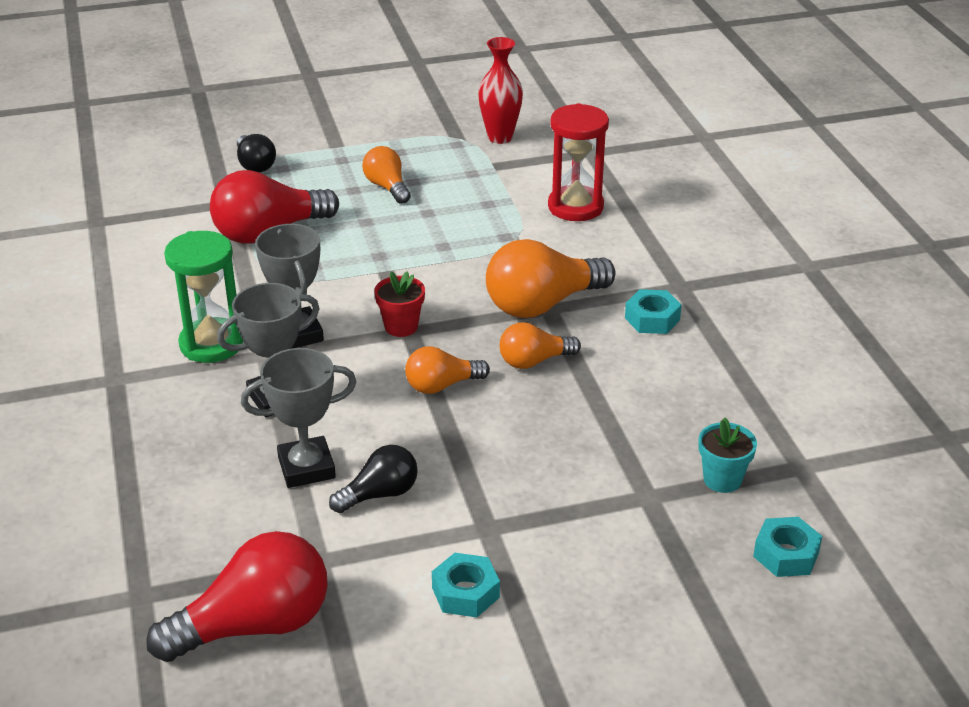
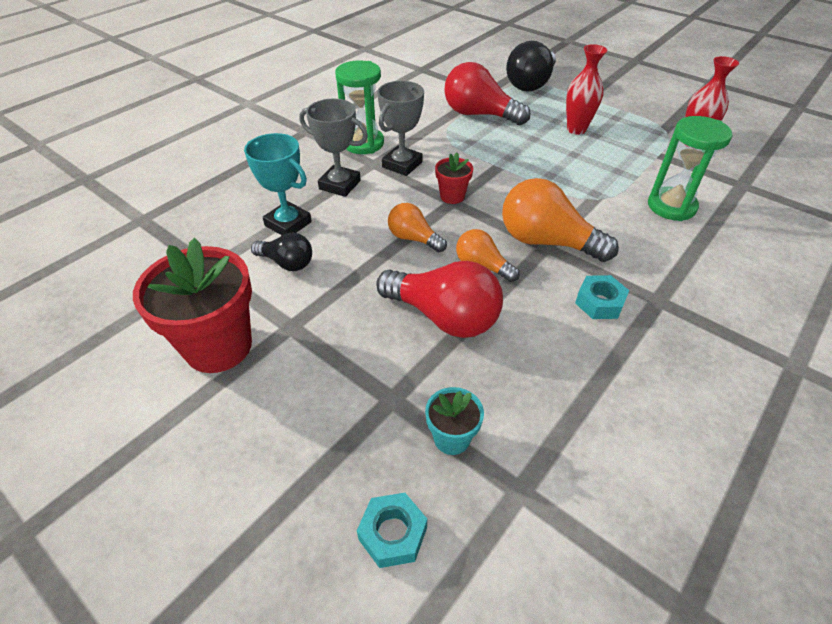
camera: 55 degrees right, 10 degrees up
red light bulb [146,531,328,662] -> red light bulb moved to [376,261,503,338]
black light bulb [237,134,276,173] -> black light bulb [506,41,556,92], size x1.76
grey trophy [241,348,356,488] -> turquoise trophy [244,133,312,235]
orange light bulb [362,146,411,204] -> red vase [566,44,607,135]
turquoise nut [432,553,500,617] -> red flower pot [133,238,252,373]
red hourglass [548,103,609,221] -> green hourglass [648,116,732,221]

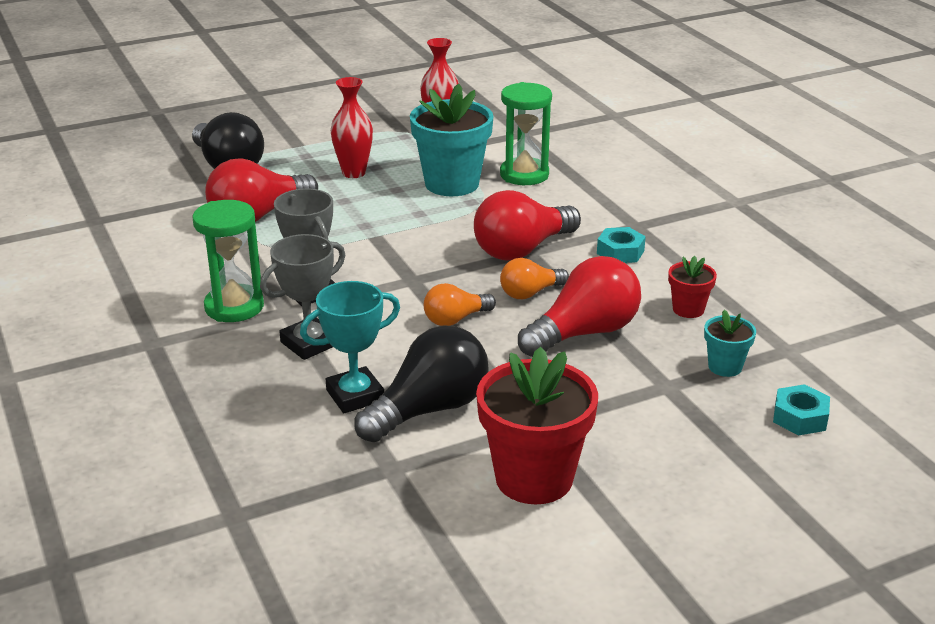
camera: 65 degrees left, 15 degrees down
black light bulb [251,233,312,271] -> black light bulb [354,326,489,442], size x1.76
red flower pot [435,153,473,204] -> red flower pot moved to [668,256,717,318]
orange light bulb [502,178,619,262] -> red light bulb [474,190,581,261]
none -> turquoise flower pot [410,84,494,196]

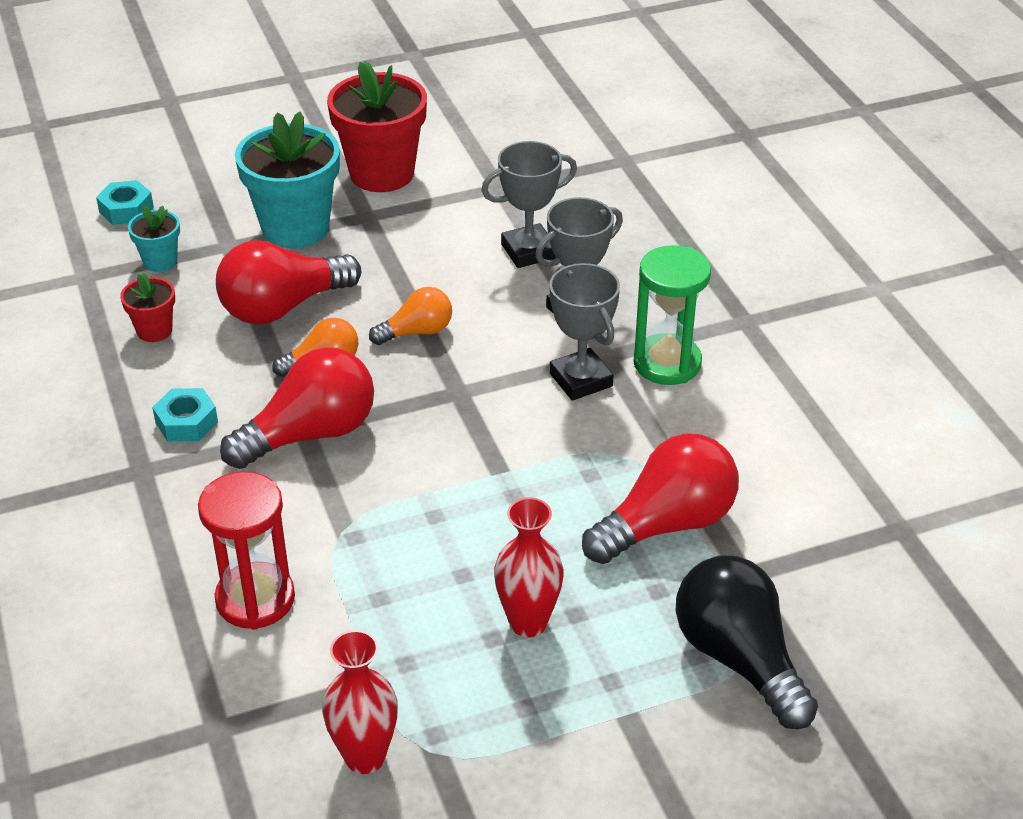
camera: 175 degrees left, 10 degrees up
turquoise trophy [300,281,400,413] -> grey trophy [481,141,577,268]
black light bulb [354,326,489,442] -> none
turquoise flower pot [410,84,494,196] -> turquoise flower pot moved to [235,111,340,249]
green hourglass [500,82,552,185] -> red hourglass [198,472,295,630]

